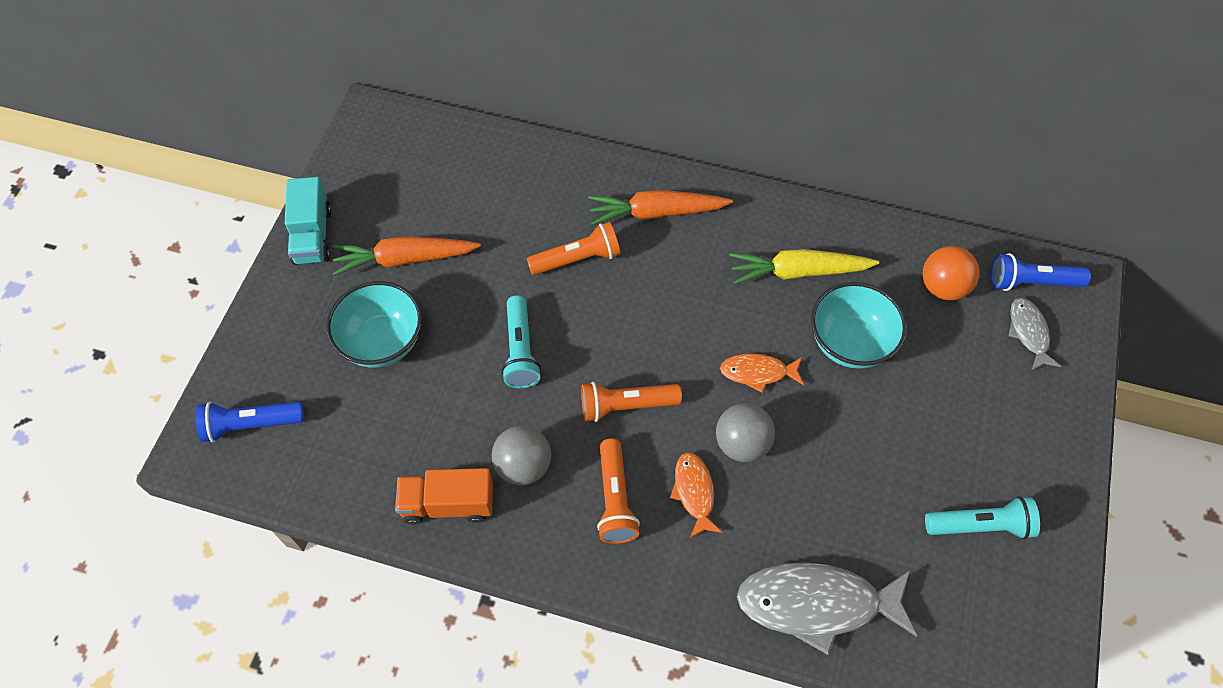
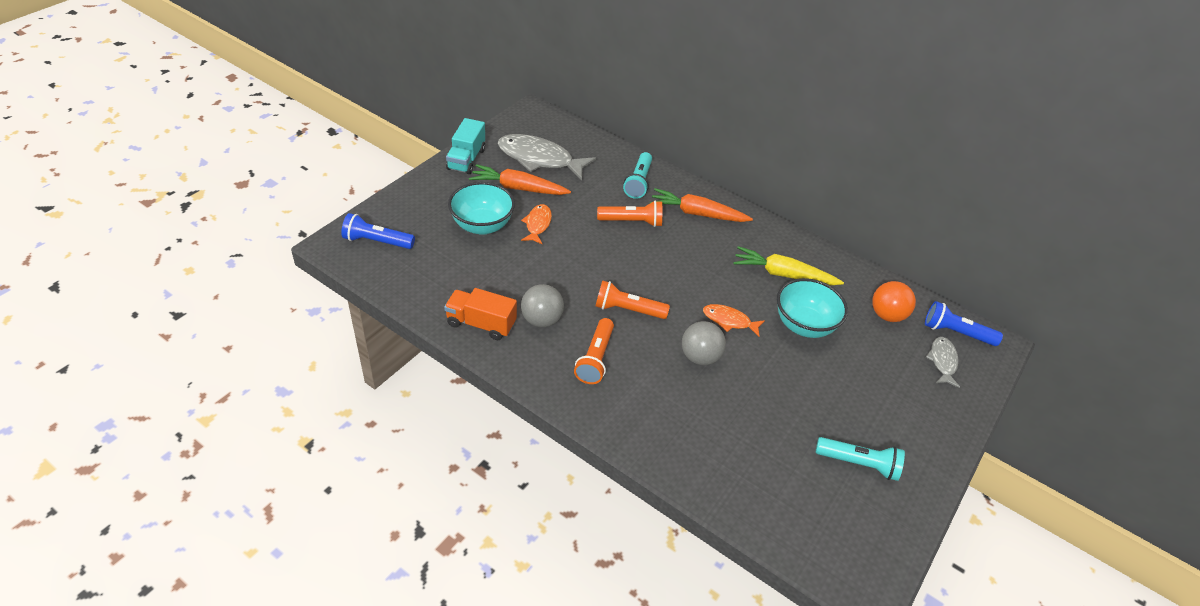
camera: 15 degrees right, 15 degrees down
turquoise flashlight [502,295,541,388] -> turquoise flashlight moved to [623,152,652,199]
orange fish [670,452,722,538] -> orange fish moved to [521,204,552,244]
grey fish [737,562,917,655] -> grey fish moved to [497,134,596,180]

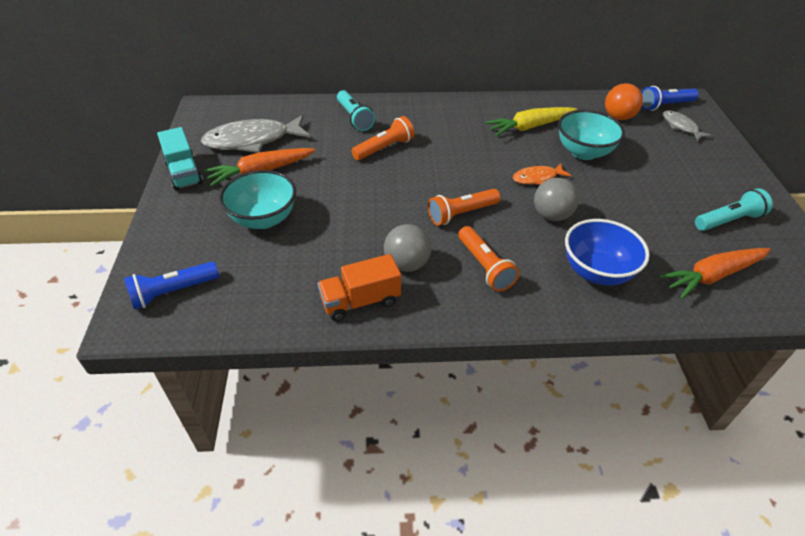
camera: 35 degrees left, 0 degrees up
orange fish [521,204,552,244] -> none
orange carrot [650,188,753,222] -> orange carrot moved to [659,248,771,299]
none -> blue bowl [565,219,650,285]

